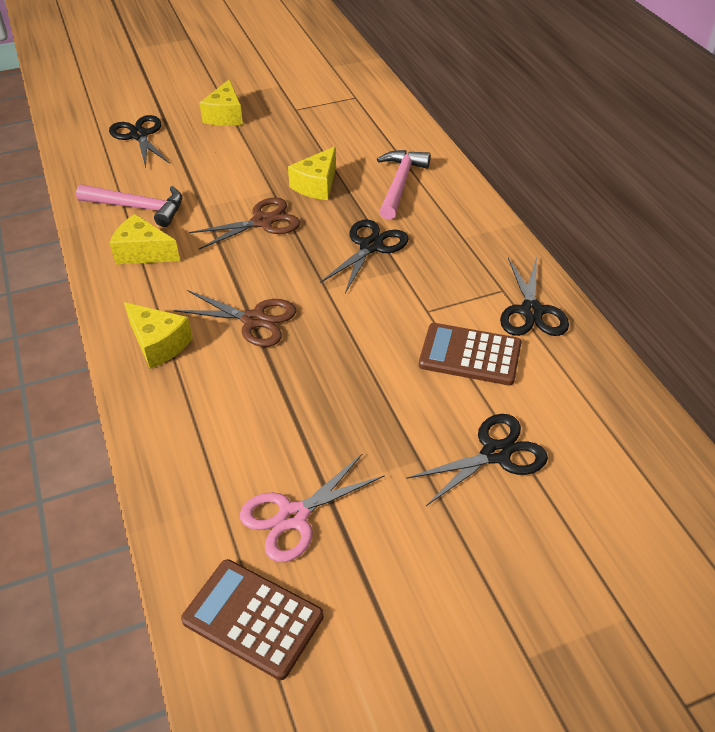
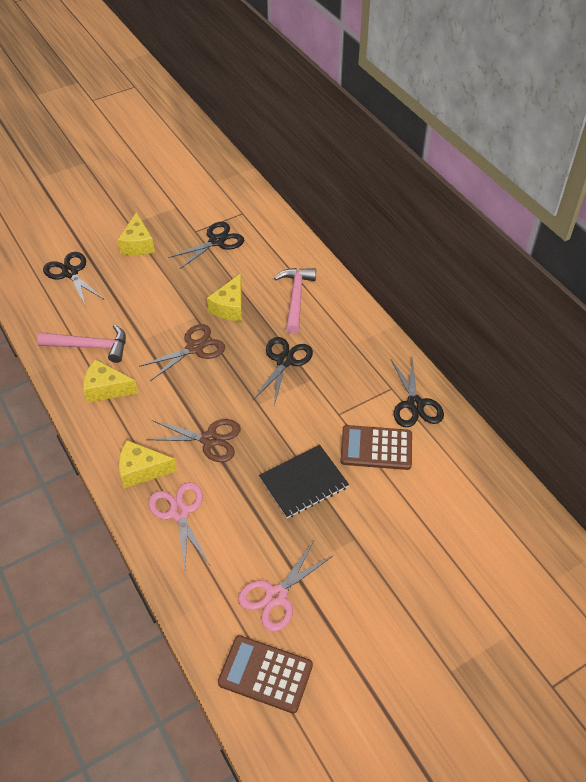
camera: 10 degrees left, 5 degrees up
yellow cheese [124,302,193,369] -> yellow cheese turned 150 degrees clockwise [119,440,177,488]
black scissors [406,414,548,506] -> black scissors moved to [168,222,244,269]
none -> pink scissors [148,482,210,570]
none -> black notebook [259,445,349,518]

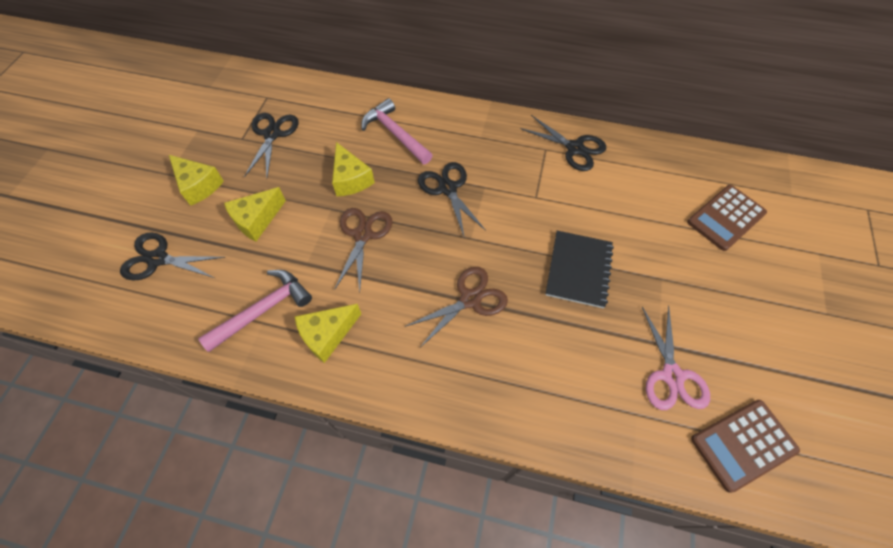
camera: 45 degrees left, 10 degrees up
yellow cheese [119,440,177,488] -> yellow cheese moved to [224,187,286,241]
pink scissors [148,482,210,570] -> none
brown calculator [340,425,412,470] -> brown calculator moved to [687,185,767,251]

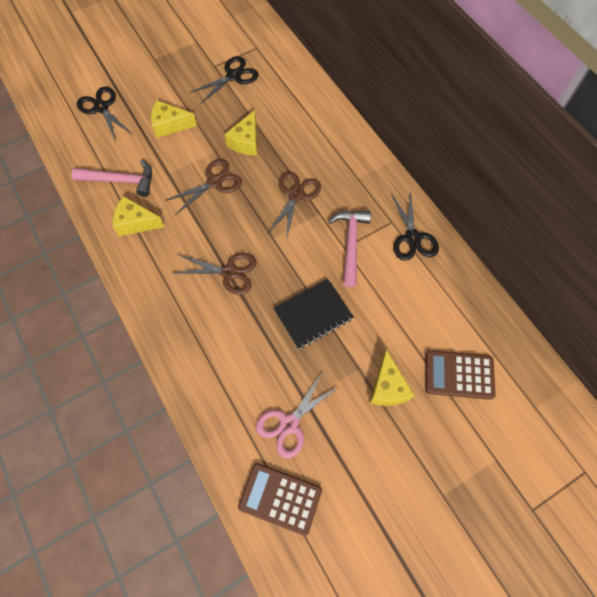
camera: 45 degrees right, 5 degrees up
yellow cheese [169,155,224,206] -> yellow cheese moved to [370,349,414,406]
pink hammer [361,98,433,164] -> pink hammer moved to [328,211,371,287]
black scissors [418,162,486,239] -> brown scissors [268,172,321,241]

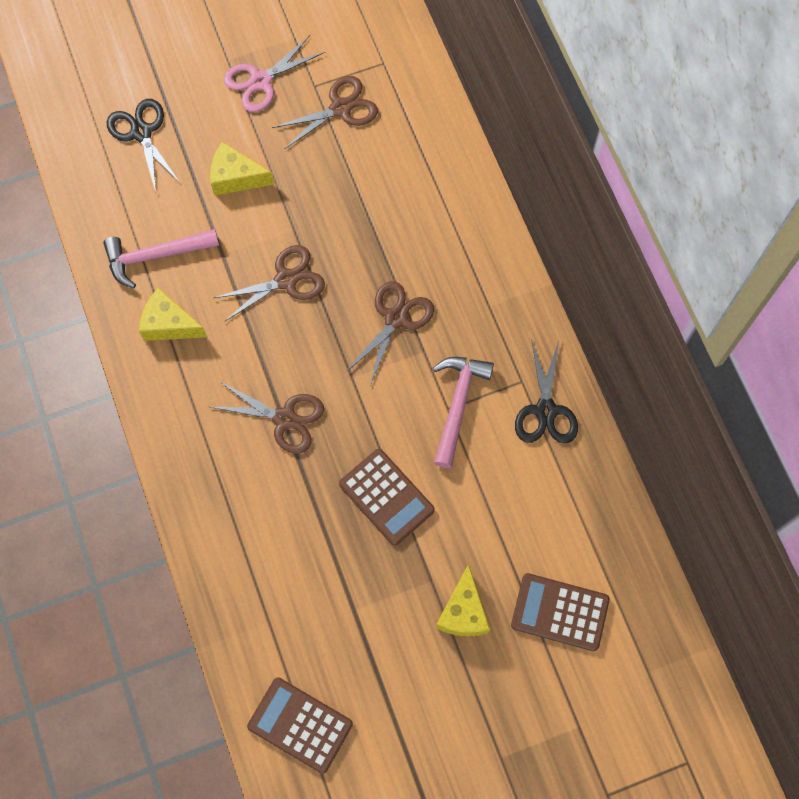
camera: 10 degrees right, 5 degrees up
pink hammer [71,160,152,197] -> pink hammer turned 150 degrees clockwise [103,229,219,288]
black scissors [190,56,259,104] -> brown scissors [272,76,378,149]
yellow cheese [224,110,257,155] -> none
pink scissors [256,371,338,459] -> pink scissors moved to [223,35,325,112]
black notebook [273,278,354,349] -> brown calculator [339,449,435,546]

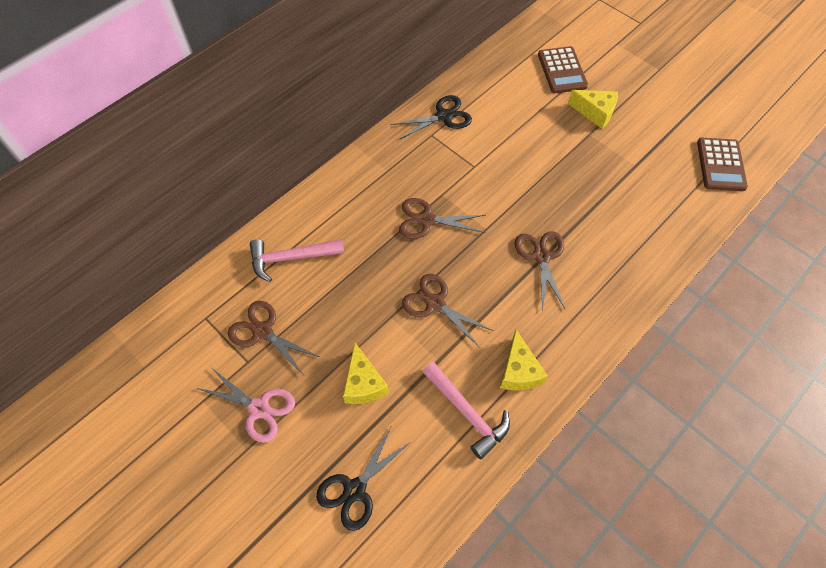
camera: 115 degrees left, 10 degrees down
brown calculator [339,449,435,546] -> none
pink hammer [433,357,494,468] -> pink hammer moved to [250,239,344,282]
yellow cheese [436,564,490,636] -> yellow cheese turned 45 degrees clockwise [568,90,618,129]

